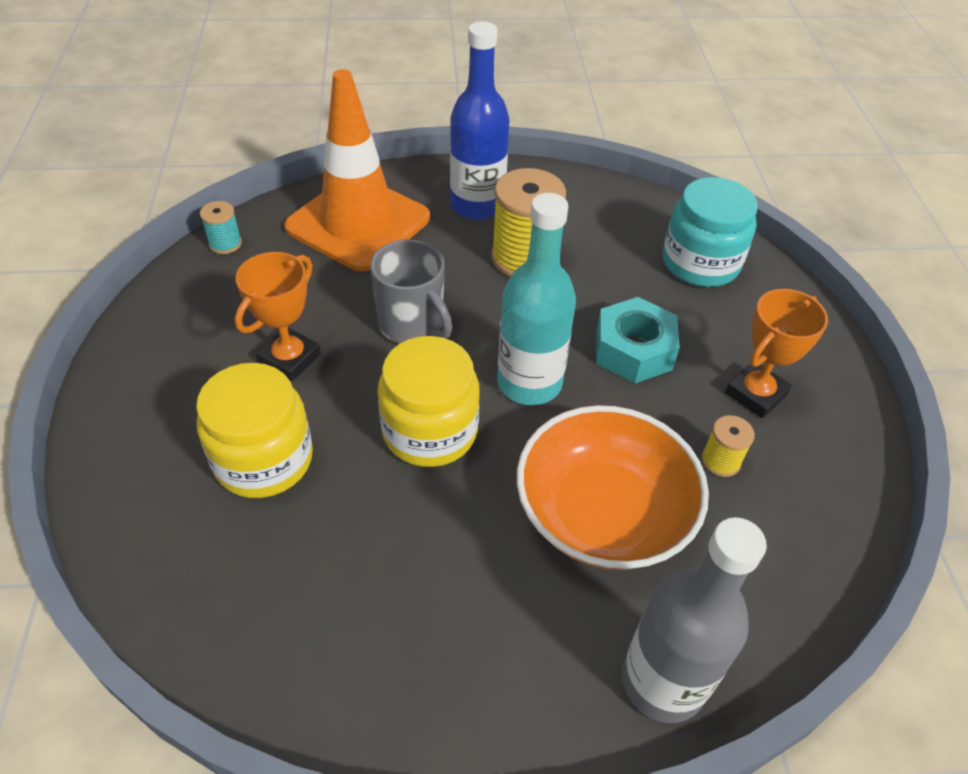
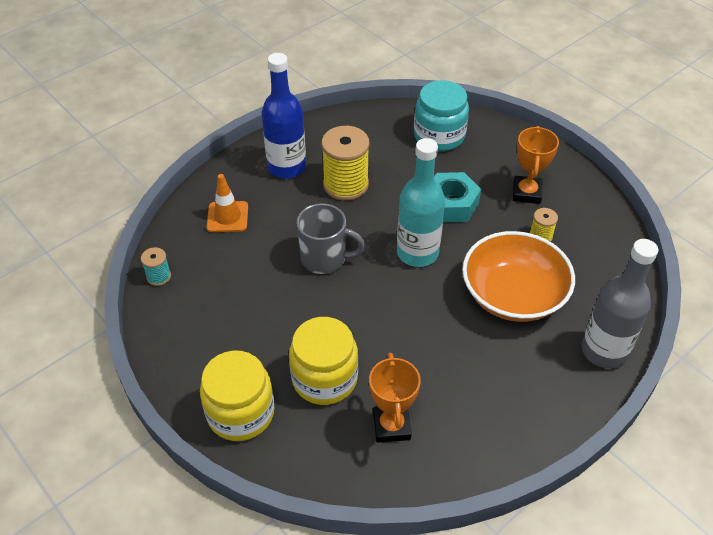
camera: 35 degrees left, 0 degrees up
orange trophy [235,252,321,381] -> orange trophy moved to [369,353,421,443]
orange traffic cone [284,69,430,272] -> orange traffic cone [207,174,248,232], size x0.48
yellow jar [378,336,480,467] -> yellow jar moved to [200,351,275,441]

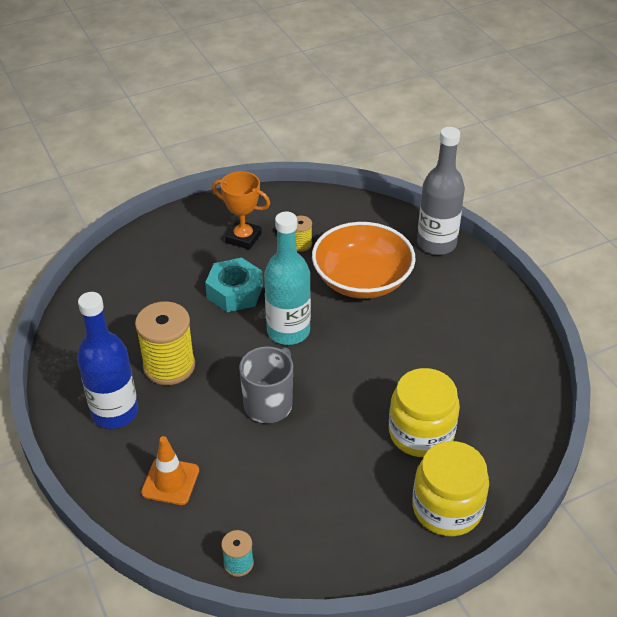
camera: 75 degrees left, 5 degrees down
orange trophy [369,353,421,443] -> none
turquoise jar [414,80,469,151] -> none

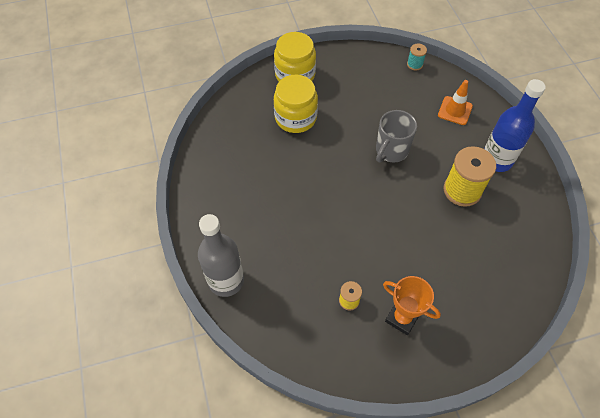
camera: 170 degrees left, 15 degrees up
turquoise nut [205,258,263,312] -> none
turquoise bottle [264,212,311,345] -> none
orange bowl [312,222,416,299] -> none

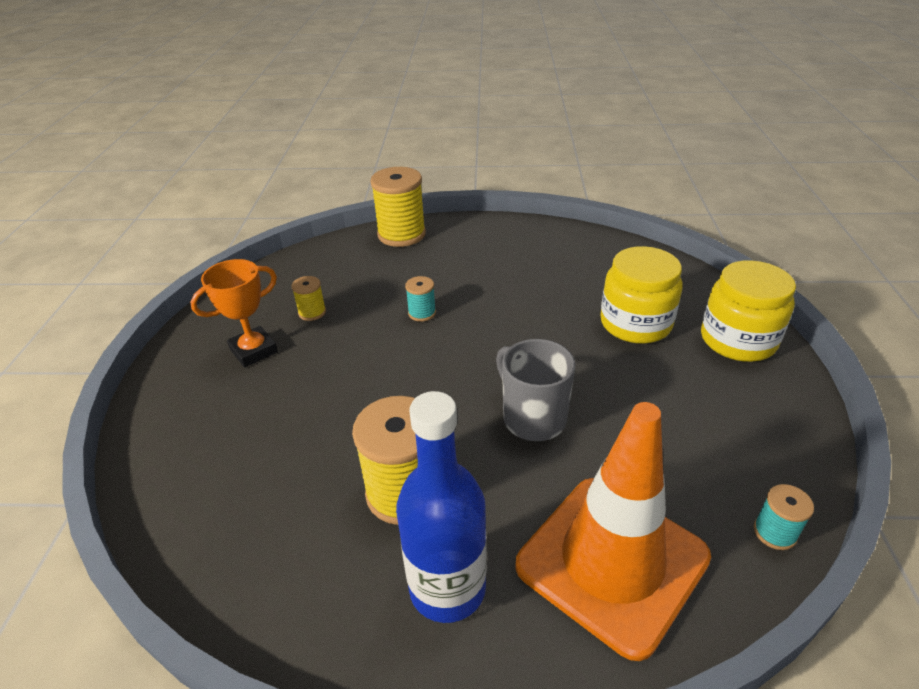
camera: 110 degrees right, 20 degrees down
grey bottle [198,214,244,297] -> yellow spool [370,167,426,247]
orange traffic cone [438,80,473,125] -> orange traffic cone [515,402,711,661], size x2.07
none -> turquoise spool [405,276,436,322]

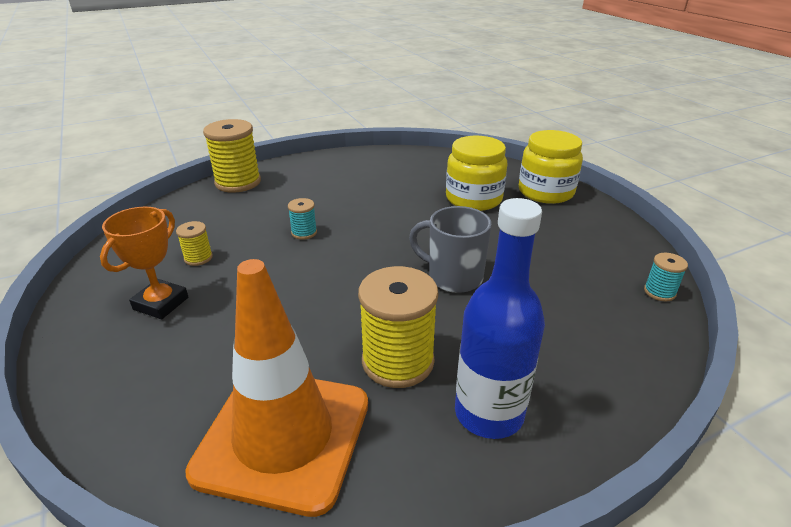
camera: 30 degrees left, 5 degrees down
orange traffic cone [515,402,711,661] -> orange traffic cone moved to [185,259,368,517]

